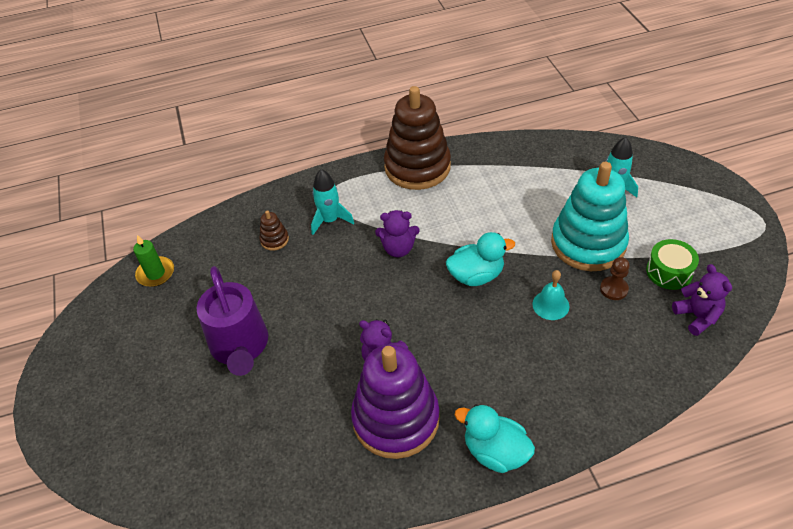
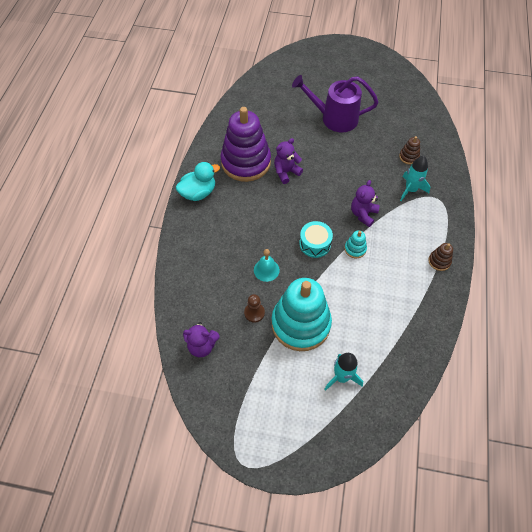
camera: 115 degrees right, 10 degrees up
green candle [133,235,174,287] -> none
brown stacking toy [384,86,451,190] -> brown stacking toy [428,243,453,271], size x0.40
turquoise duck [446,232,515,286] -> turquoise drum [299,221,333,258]
green drum [646,239,699,290] -> none
none -> turquoise stacking toy [344,230,367,258]

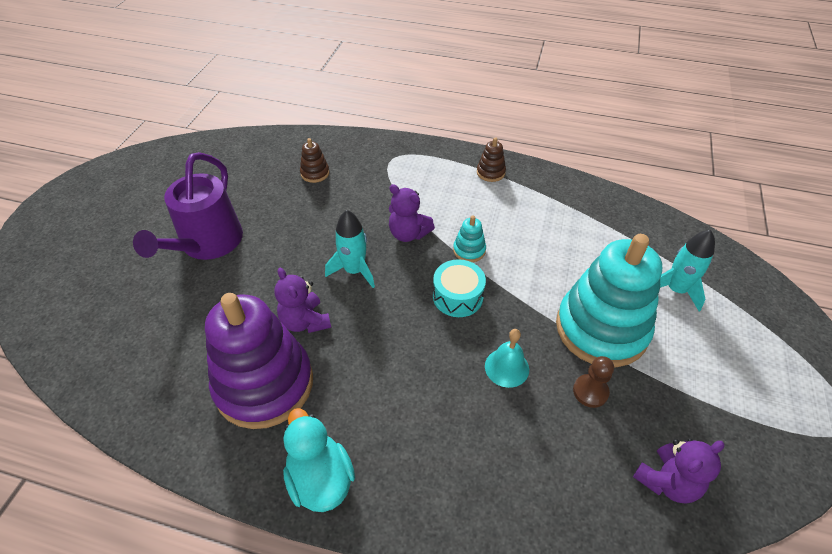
camera: 85 degrees left, 10 degrees down
purple teddy bear [183,322,220,357] -> purple teddy bear turned 45 degrees clockwise [633,438,725,504]
turquoise rocket [400,156,430,201] -> turquoise rocket moved to [325,210,375,288]

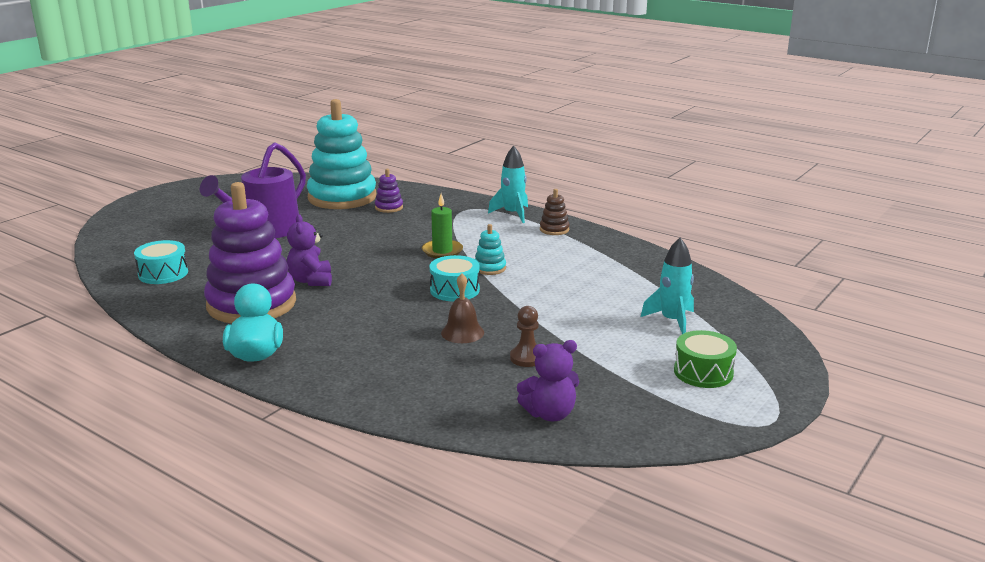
camera: 20 degrees right, 25 degrees down
brown stacking toy [300,138,329,183] -> purple stacking toy [375,169,403,213]
turquoise rocket [325,210,375,288] -> turquoise rocket moved to [488,146,528,223]
purple teddy bear [389,184,435,242] -> green candle [422,194,463,258]
turquoise bell [485,329,529,388] -> brown bell [441,273,484,343]
turquoise stacking toy [556,234,662,367] -> turquoise stacking toy moved to [307,99,377,209]
none -> turquoise drum [134,240,188,284]
none -> green drum [674,330,737,388]

